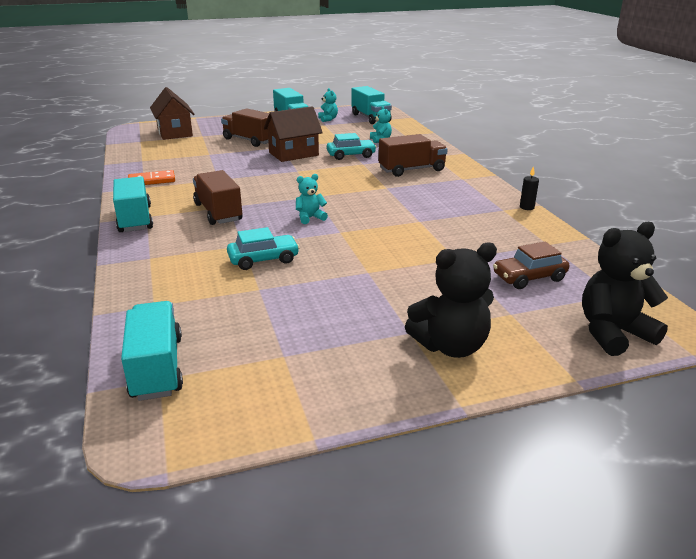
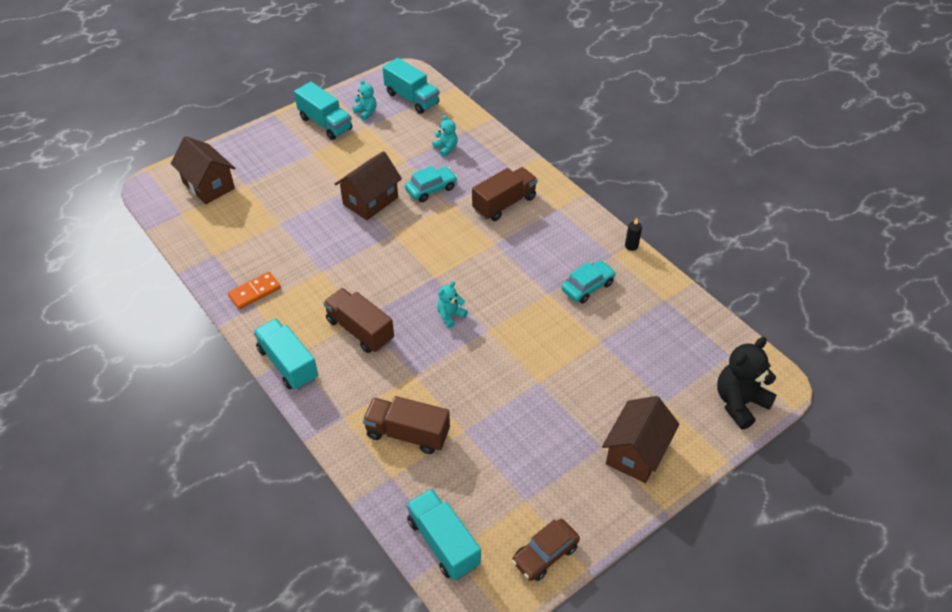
camera: 20 degrees left, 20 degrees up
brown truck [221,108,269,147] -> brown truck moved to [363,396,450,454]
turquoise car [227,227,300,270] -> turquoise car moved to [562,260,616,303]
black teddy bear [405,243,497,358] -> brown house [602,396,680,483]
brown car [493,242,569,289] -> brown car moved to [512,519,580,581]

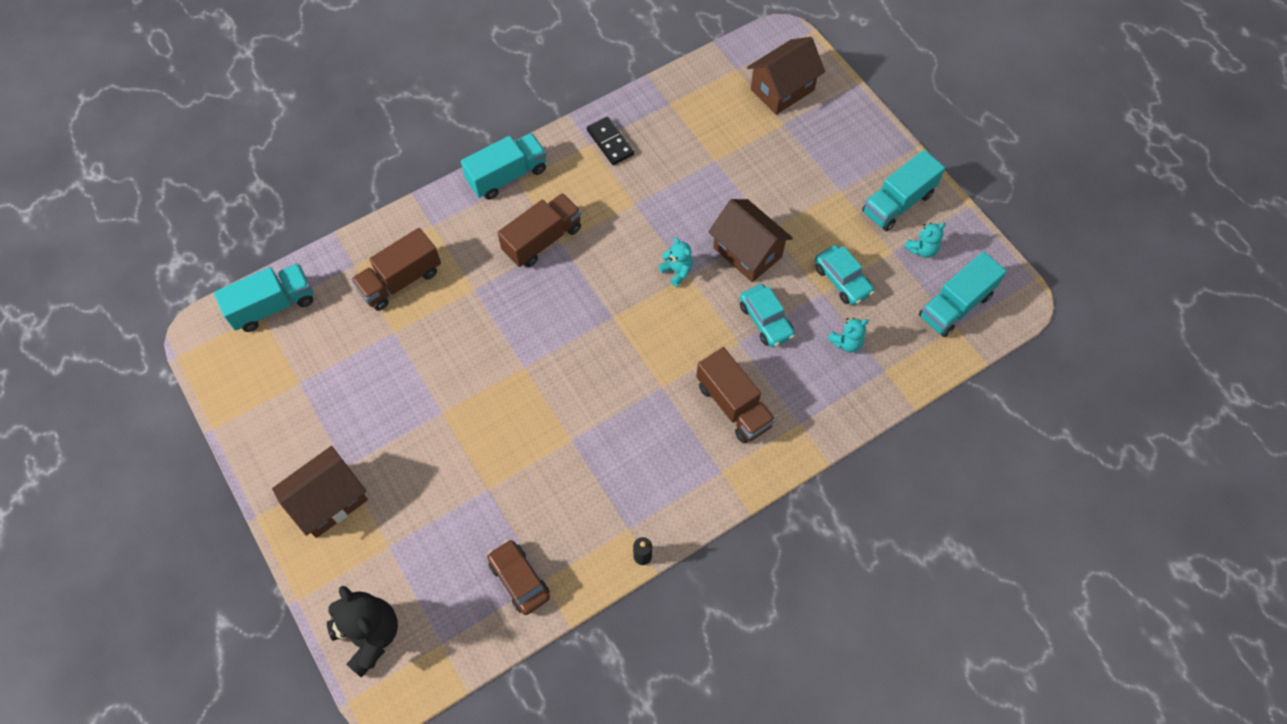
camera: 95 degrees right, 15 degrees up
orange domino [228,272,281,309] -> black domino [587,117,634,165]
brown truck [363,396,450,454] -> brown truck turned 150 degrees counterclockwise [351,228,441,311]
turquoise teddy bear [437,281,468,328] -> turquoise teddy bear moved to [658,237,693,287]
brown car [512,519,580,581] -> brown car moved to [487,539,550,615]
turquoise car [562,260,616,303] -> turquoise car moved to [815,245,874,305]
brown house [602,396,680,483] -> brown house turned 75 degrees counterclockwise [272,446,368,538]

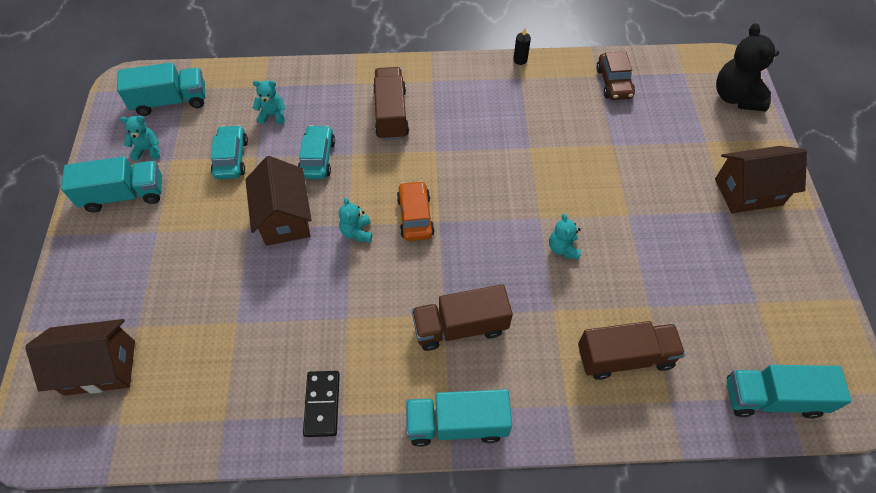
camera: 150 degrees left, 5 degrees down
none -> orange car [397,181,435,241]
none -> turquoise teddy bear [549,213,581,259]

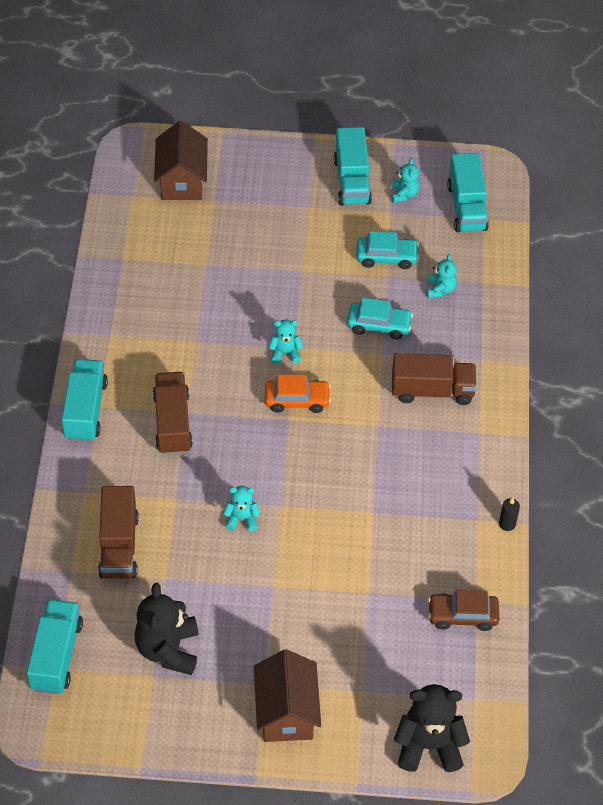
camera: 95 degrees right, 5 degrees down
brown house [245,156,311,246] -> none
black domino [303,371,340,437] -> none
none -> black teddy bear [135,583,199,675]

